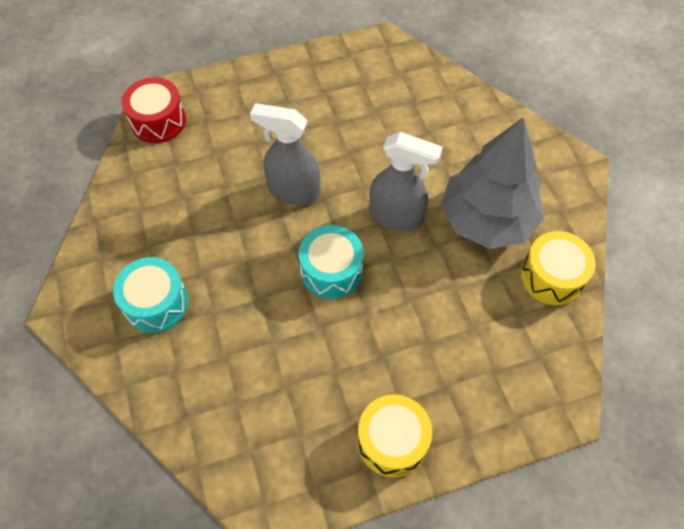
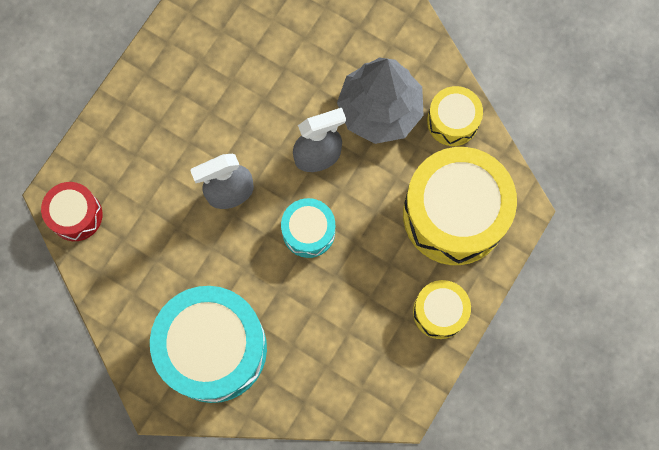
camera: 40 degrees left, 15 degrees up
turquoise drum [113,257,188,333] -> turquoise drum [150,286,267,403], size x1.96
none -> yellow drum [403,147,517,265]

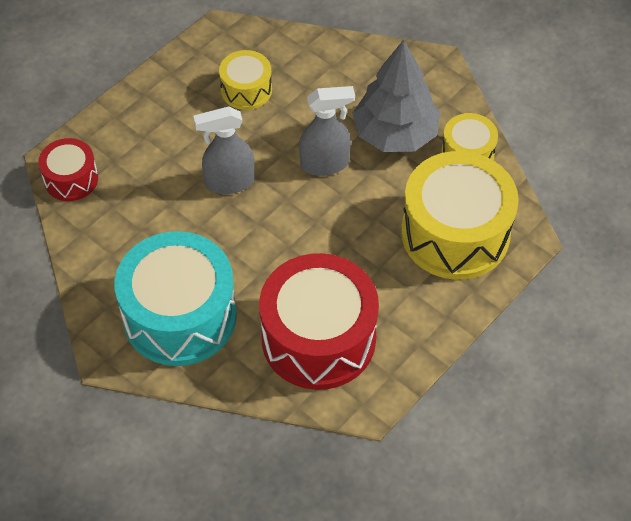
camera: 10 degrees right, 20 degrees down
turquoise drum [281,198,335,258] -> none
yellow drum [413,280,471,339] -> yellow drum moved to [219,50,272,110]
none -> red drum [259,253,379,390]

